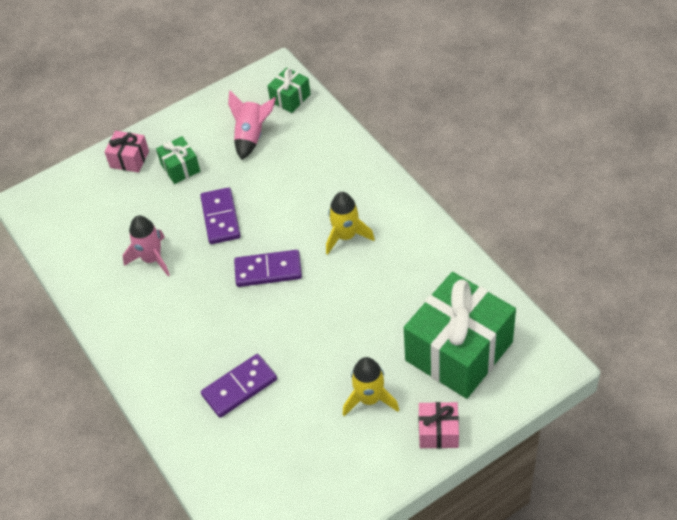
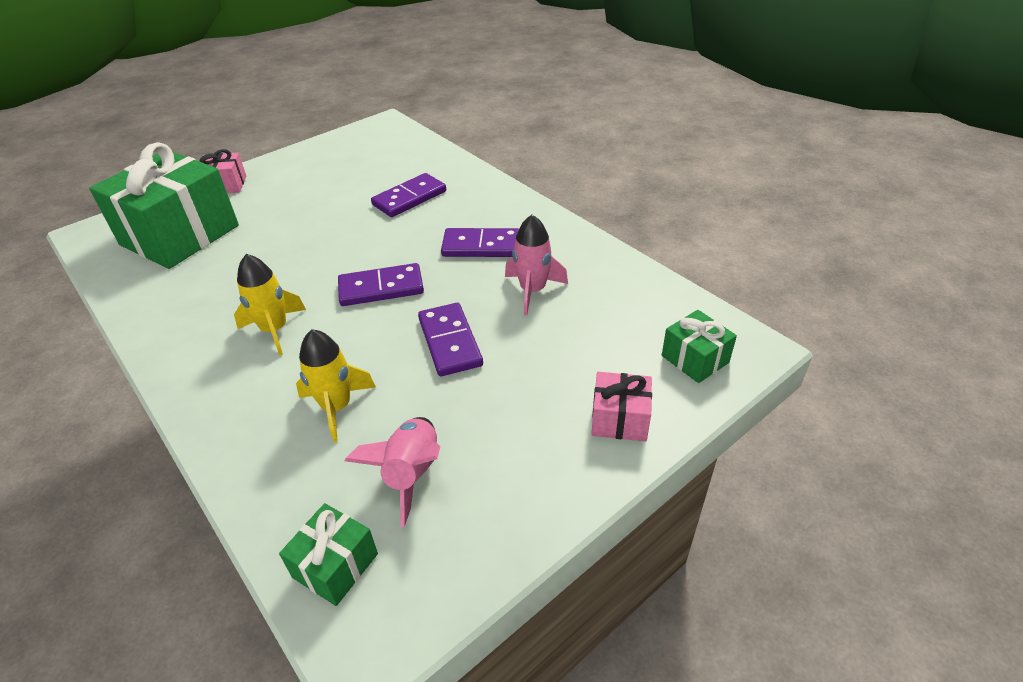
camera: 170 degrees right, 10 degrees down
green gift [156,136,200,184] -> green gift moved to [662,310,737,383]
yellow rocket [343,357,399,416] -> yellow rocket moved to [296,329,376,442]
none -> purple domino [441,228,519,257]

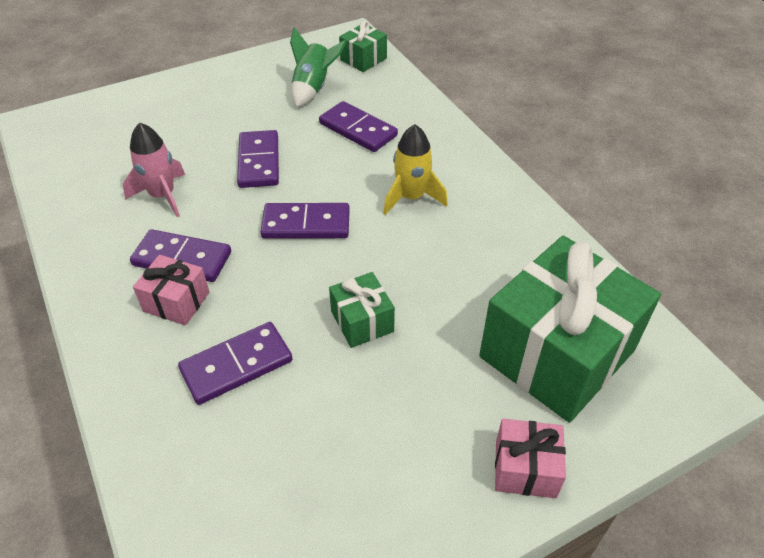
camera: 170 degrees left, 5 degrees up
yellow rocket [296,329,376,442] -> purple domino [319,101,398,152]
pink rocket [345,417,440,527] -> green rocket [290,27,347,107]
pink gift [591,372,652,441] -> pink gift moved to [133,255,209,325]
green gift [662,310,737,383] -> green gift moved to [329,272,395,348]

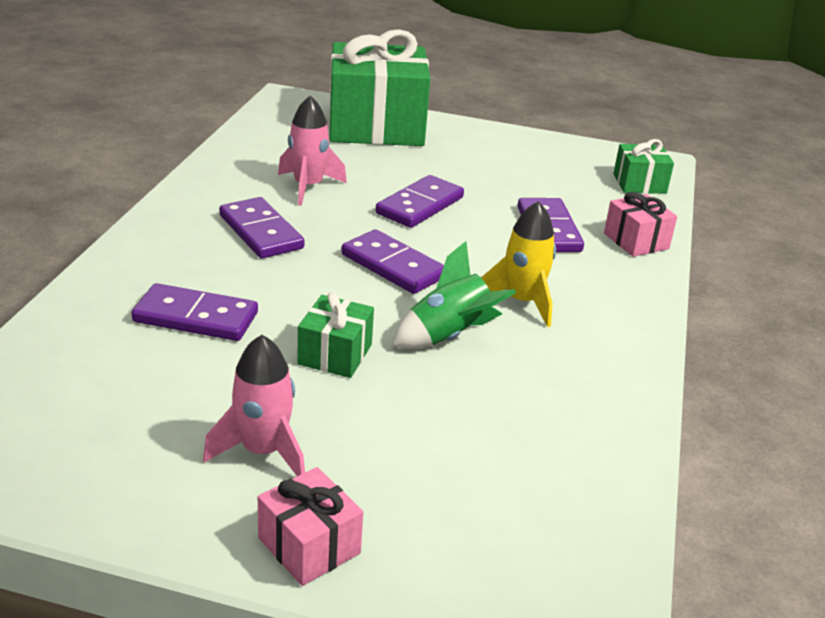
camera: 40 degrees right, 15 degrees down
pink gift [133,255,209,325] -> pink gift moved to [604,192,677,257]
green rocket [290,27,347,107] -> green rocket moved to [392,241,516,349]
green gift [479,236,661,423] -> green gift moved to [329,29,430,146]
none -> pink rocket [203,335,305,476]

